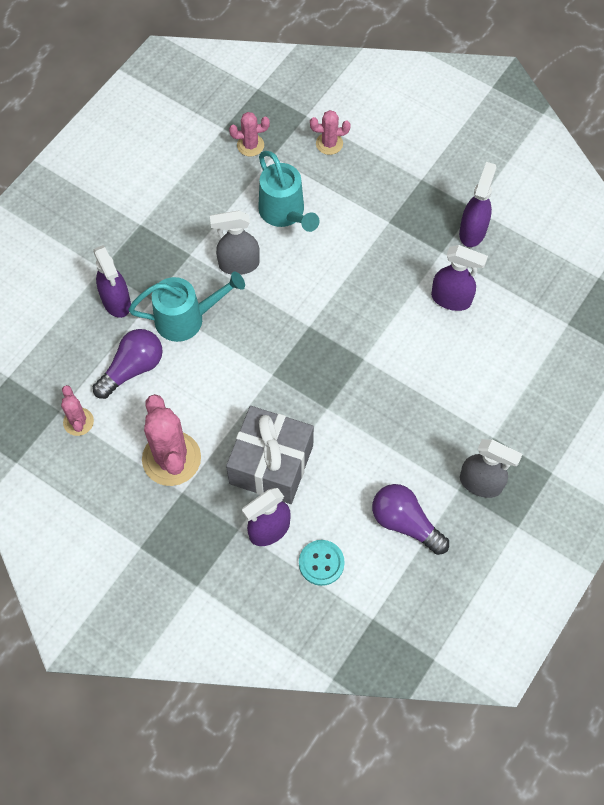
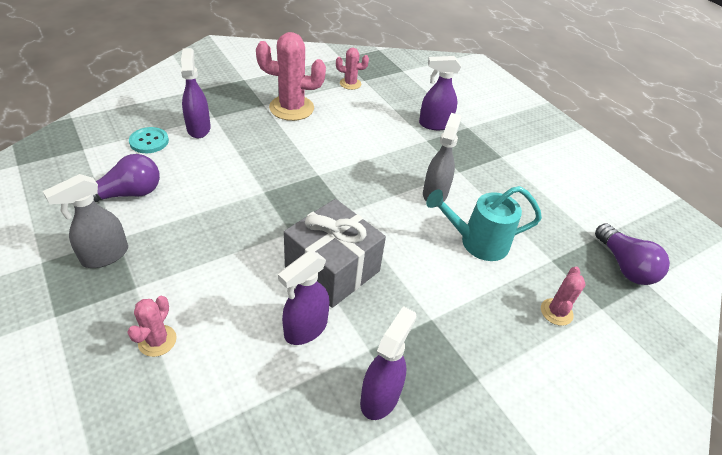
camera: 110 degrees right, 20 degrees down
purple light bulb [93,329,163,399] -> purple light bulb moved to [595,223,670,285]
turquoise watering can [128,272,245,342] -> none
grey gift [226,406,314,504] -> grey gift moved to [284,199,386,308]
pink cactus [229,112,270,156] -> pink cactus moved to [127,296,177,357]
purple spray bottle [459,162,497,247] -> purple spray bottle turned 105 degrees counterclockwise [360,306,417,420]

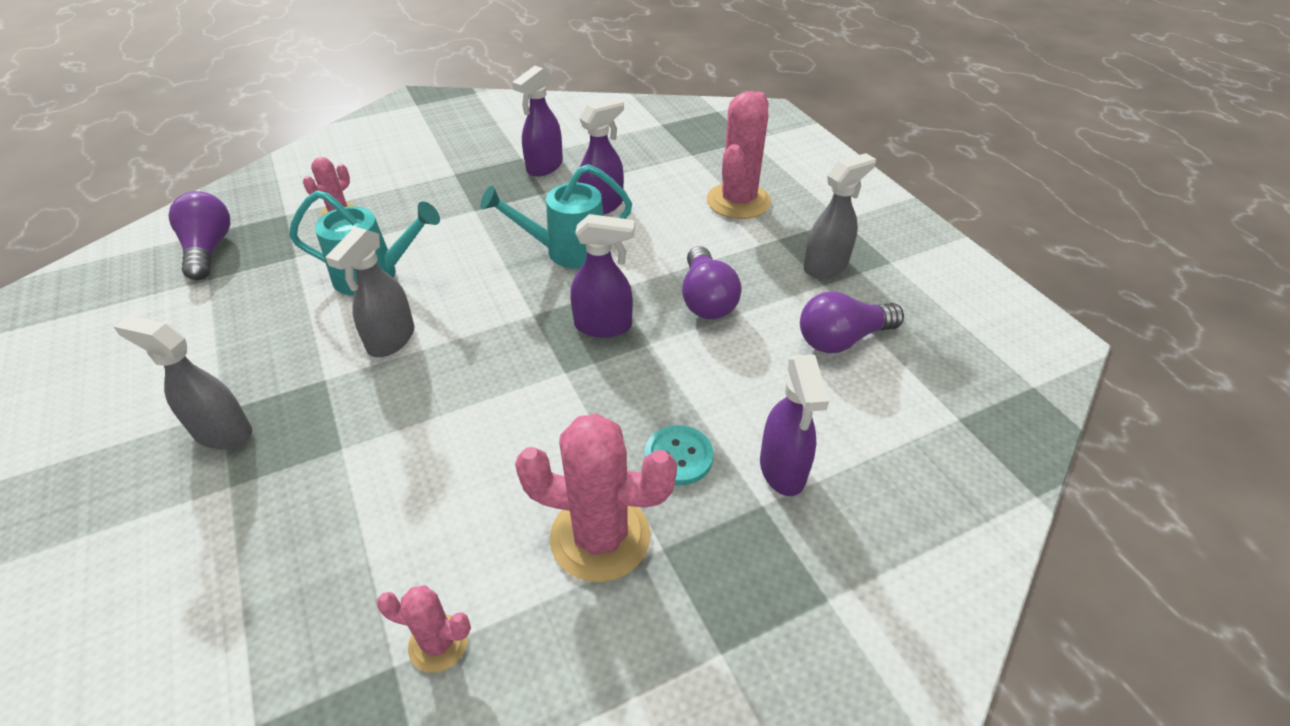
camera: 170 degrees left, 0 degrees up
pink cactus [127,296,177,357] -> pink cactus [707,91,771,219], size x1.90
turquoise button [129,127,169,153] -> turquoise button moved to [645,425,713,485]
grey gift [284,199,386,308] -> turquoise watering can [480,164,632,269]
purple spray bottle [419,56,461,130] -> purple spray bottle moved to [570,214,635,338]
none -> grey spray bottle [114,316,252,449]
none -> purple light bulb [682,246,742,319]

